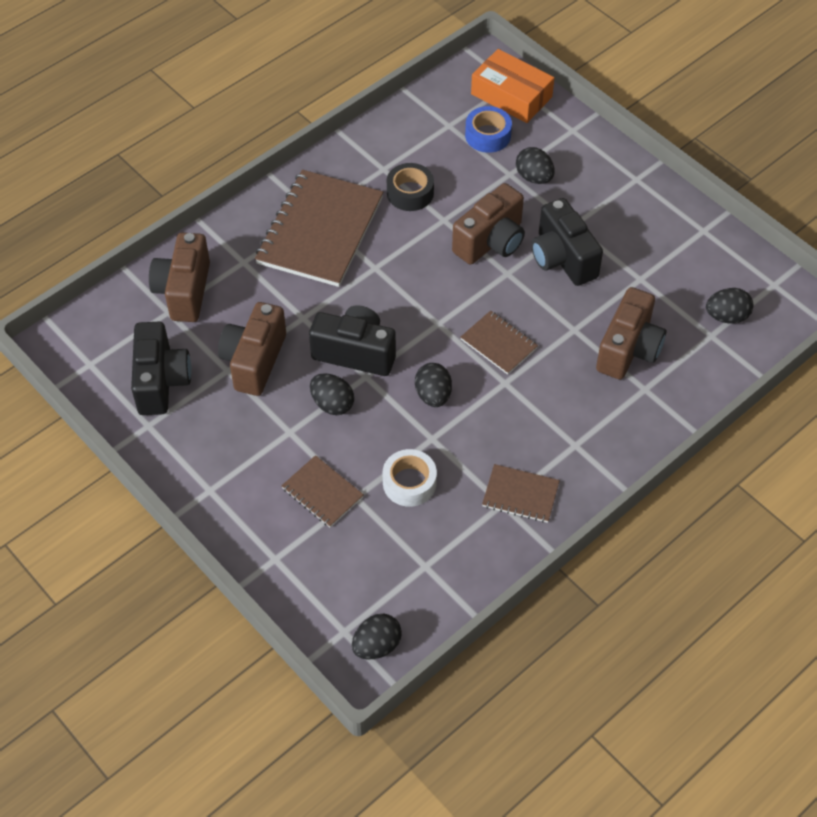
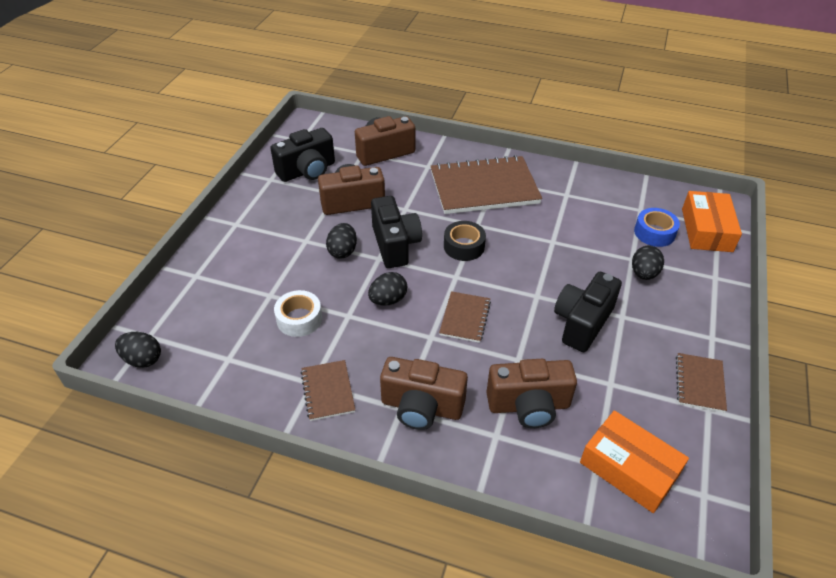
camera: 60 degrees right, 10 degrees down
brown notebook [282,455,364,527] -> brown notebook moved to [676,353,727,413]
black tape [387,163,434,211] -> black tape moved to [444,221,486,261]
brown camera [452,183,525,265] -> brown camera moved to [380,357,468,430]
black egg [706,288,753,324] -> orange box [580,410,689,513]

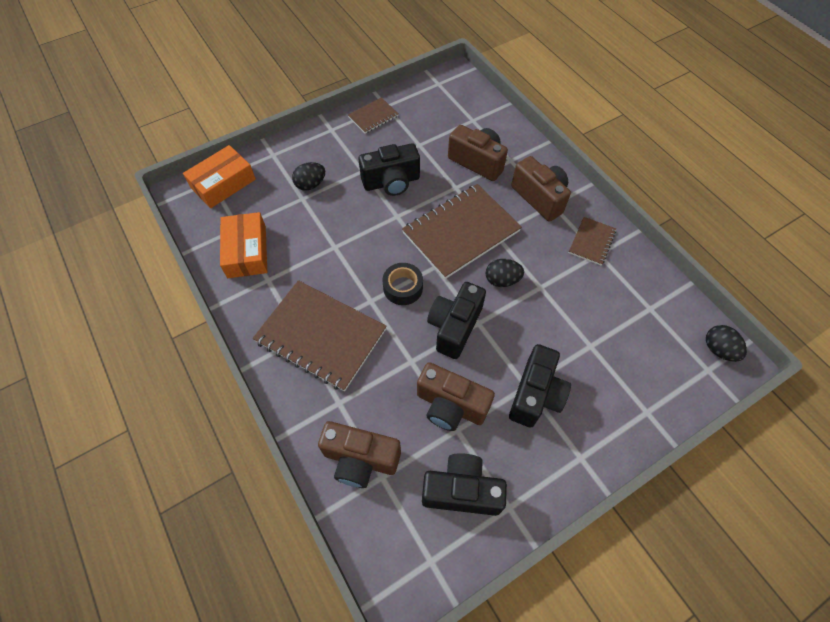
camera: 140 degrees left, 15 degrees up
white tape [274,290,322,337] -> none
black egg [326,223,357,259] -> none
brown notebook [439,291,491,343] -> brown notebook [402,184,522,279], size x2.06
orange box [580,410,689,513] -> orange box moved to [220,212,267,278]
blue tape [634,208,680,247] -> none
none -> black camera [509,344,571,428]

